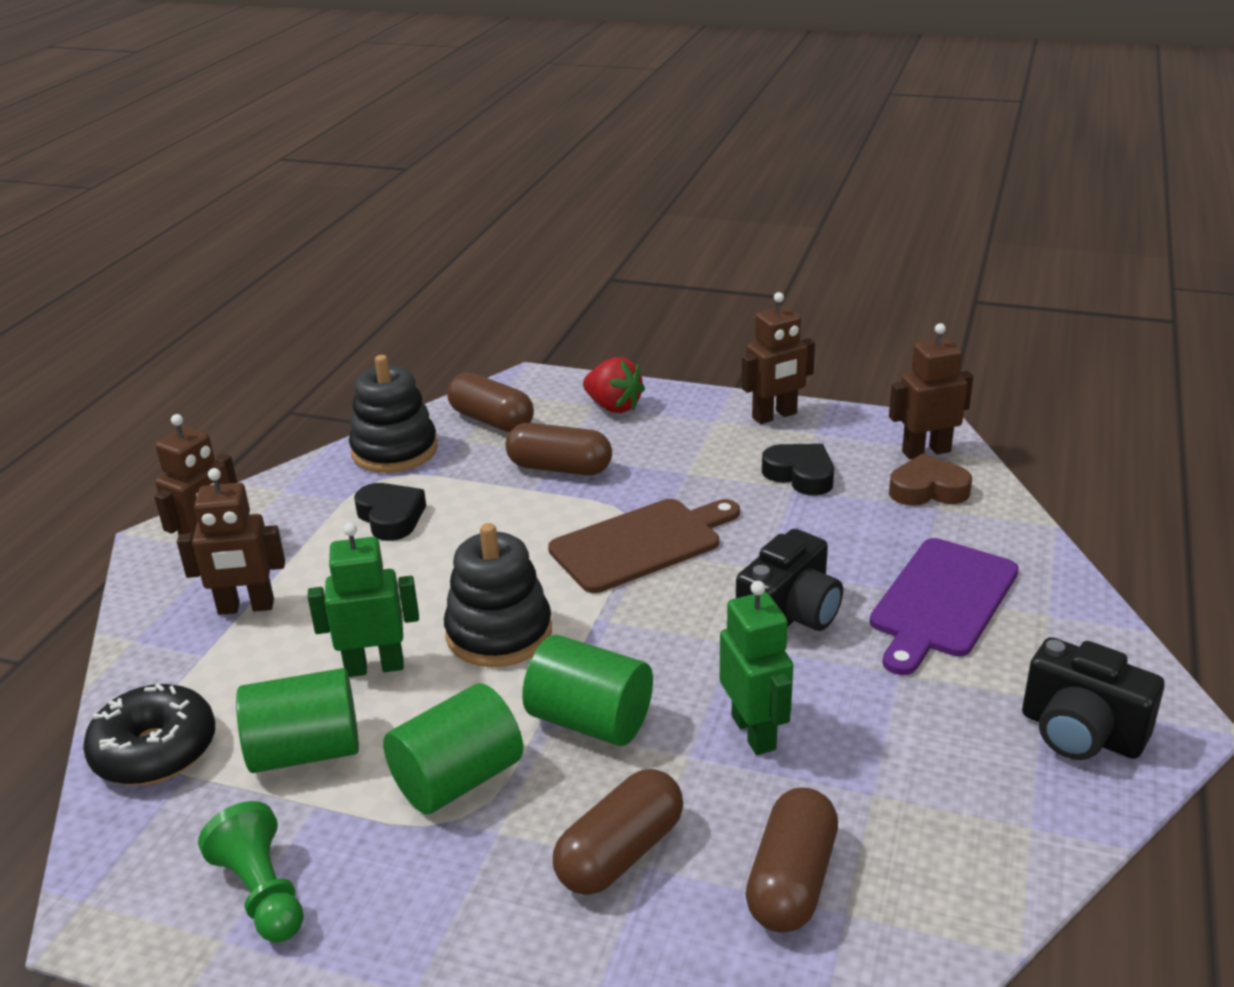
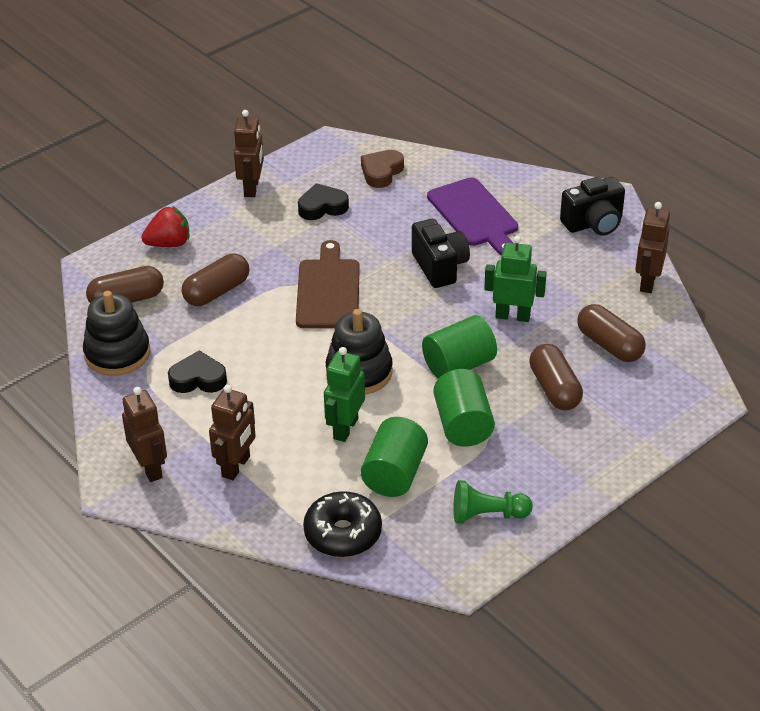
camera: 60 degrees left, 10 degrees up
brown robot [889,323,973,459] -> brown robot moved to [635,202,670,293]

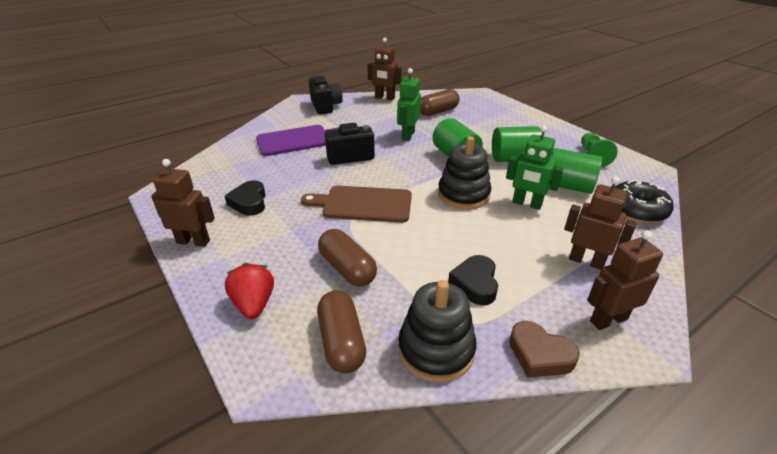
camera: 85 degrees left, 5 degrees down
brown heart [361,150,404,188] -> brown heart moved to [509,321,580,378]
brown capsule [529,344,583,410] -> none

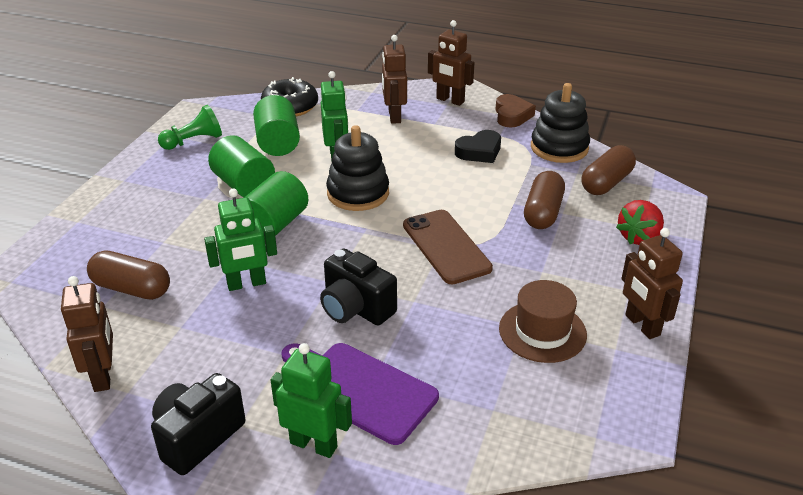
camera: 125 degrees left, 0 degrees up
black heart [225,180,265,216] -> brown hat [499,280,587,363]
brown cutting board [301,186,412,223] -> brown phone [403,210,493,284]
none -> green robot [271,343,352,458]

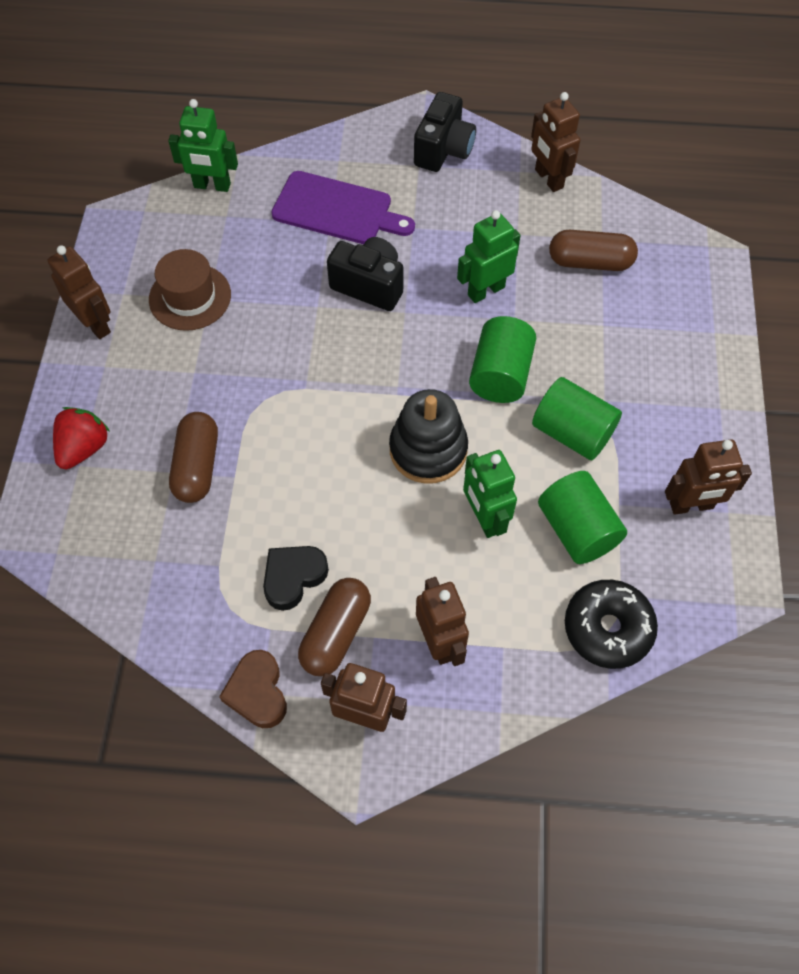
camera: 165 degrees right, 25 degrees up
green pawn [158,105,222,150] -> brown robot [665,440,752,515]
green robot [271,343,352,458] -> green robot moved to [168,99,238,192]
brown phone [403,210,493,284] -> none
black stacking toy [531,83,590,163] -> none
brown capsule [582,145,636,195] -> brown capsule moved to [298,578,371,676]

